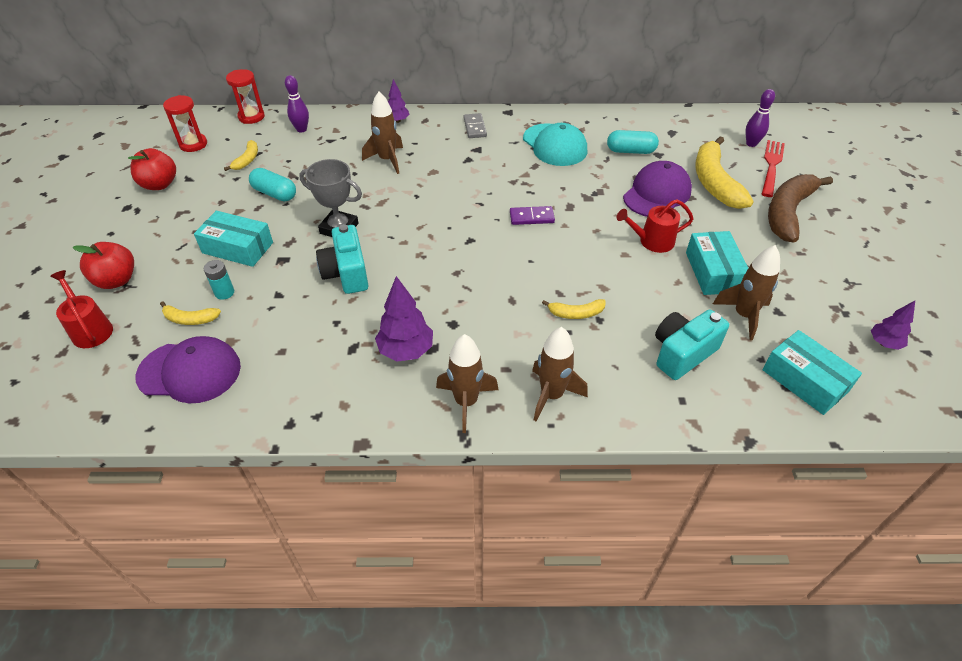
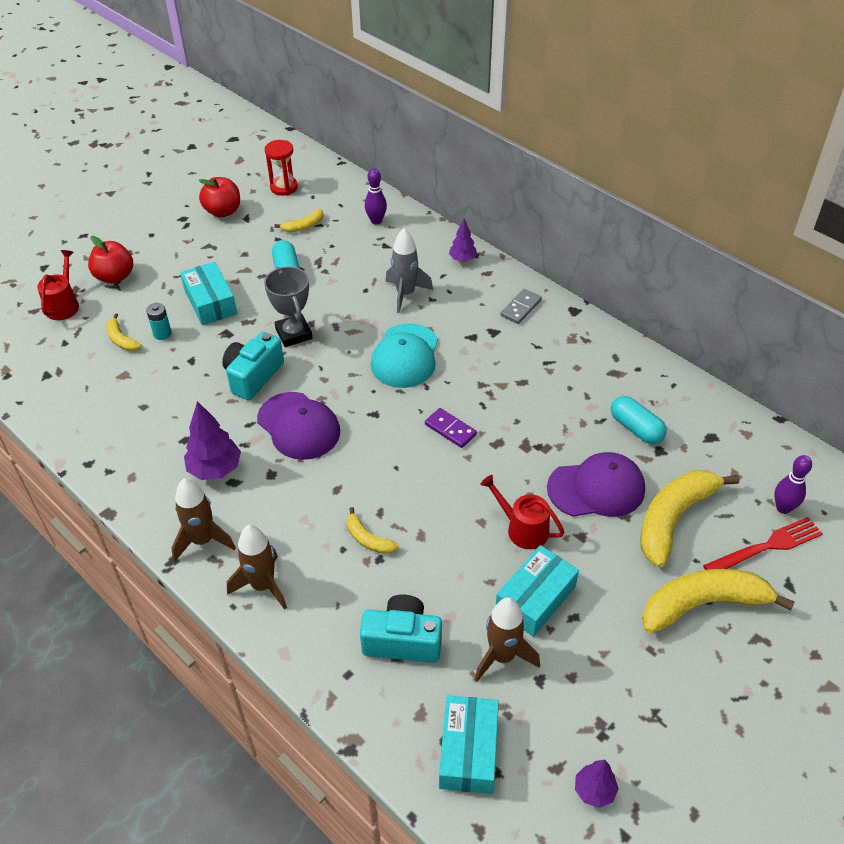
camera: 45 degrees right, 0 degrees up
purple cap [136,336,241,403] -> purple cap moved to [257,392,340,460]
red hourglass [226,69,265,124] -> none
brown rocket [362,92,403,174] -> grey rocket [385,229,433,313]
turquoise cap [523,123,587,166] -> turquoise cap moved to [371,323,438,388]
brown banana [768,174,833,242] -> yellow banana [642,569,795,634]

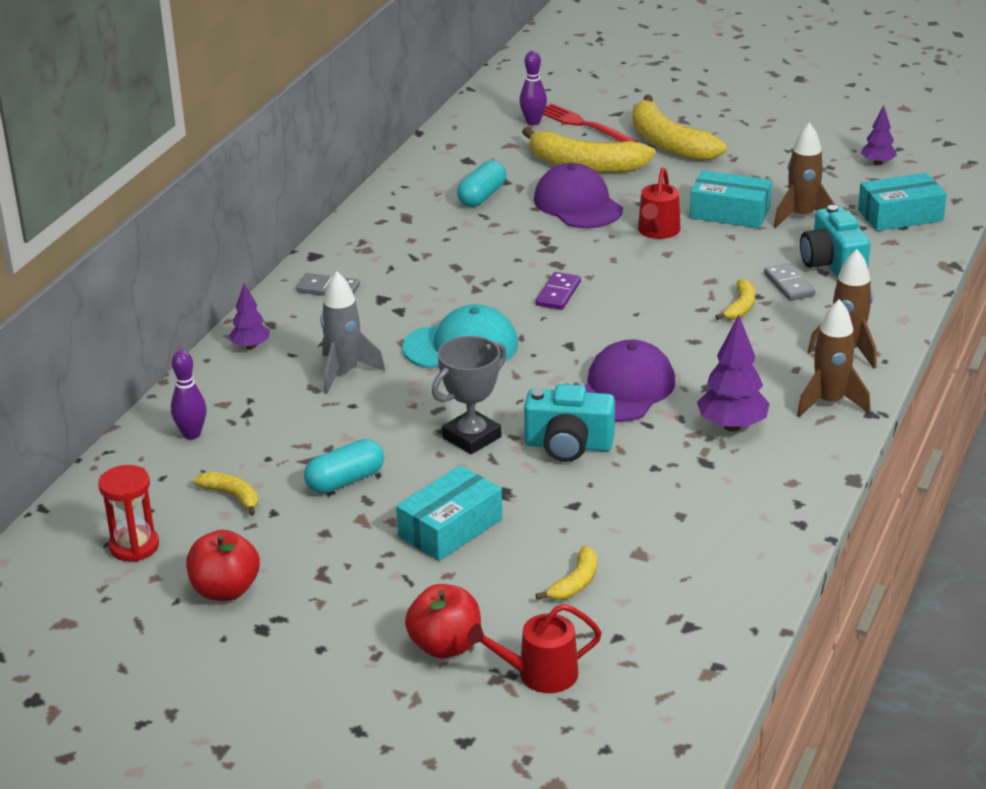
camera: 110 degrees left, 15 degrees down
turquoise battery [146,303,172,340] -> none
none -> grey domino [764,263,815,301]

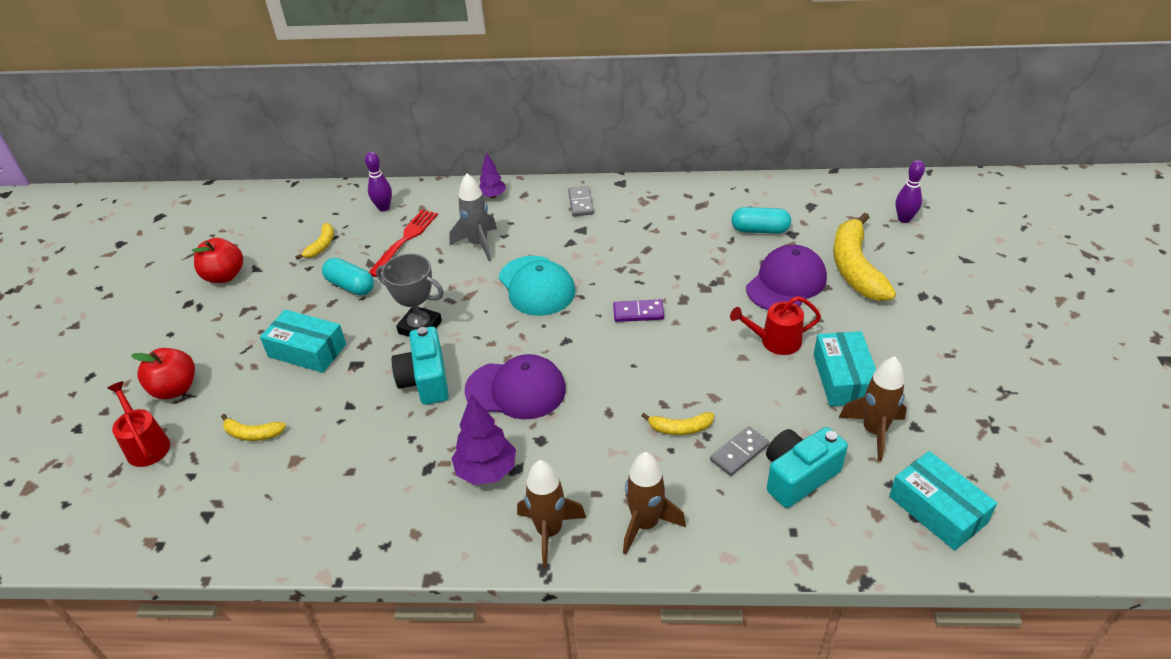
camera: 70 degrees right, 10 degrees up
red hourglass [98,465,159,562] -> none
red fork [543,103,638,142] -> red fork moved to [369,209,438,277]
yellow banana [633,95,727,161] -> none
purple tree [861,105,897,166] -> none

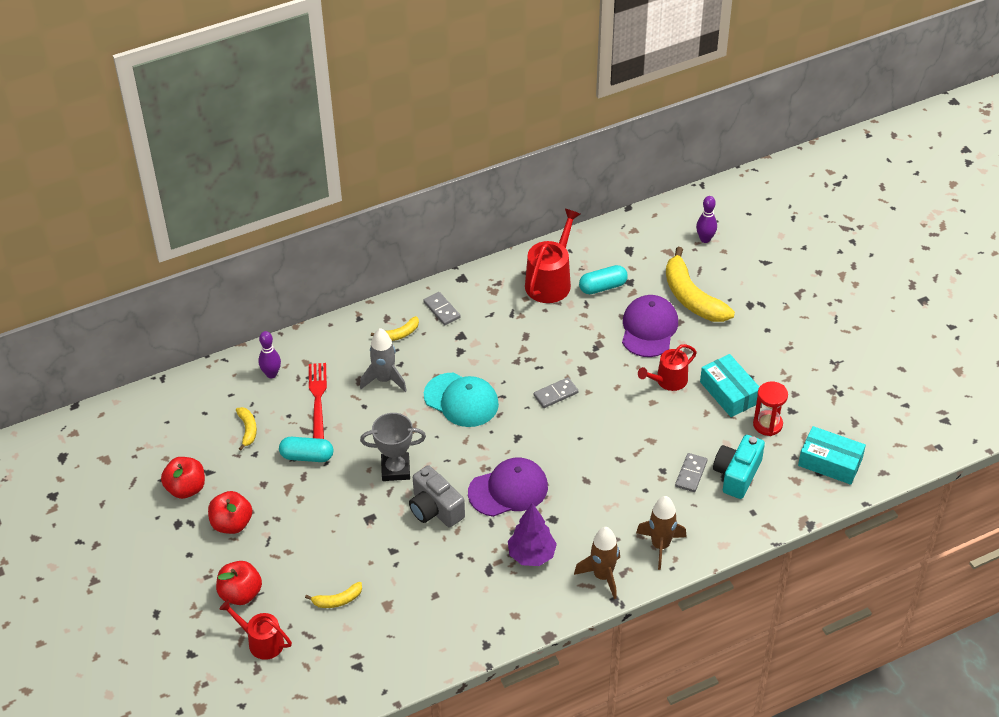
camera: 30 degrees left, 5 degrees up
turquoise box [260,310,346,373] -> none
turquoise camera [391,327,449,405] -> grey camera [409,465,465,527]
purple tree [479,152,506,198] -> none
purple domino [613,299,664,322] -> grey domino [534,377,578,408]
yellow banana [642,412,714,435] -> yellow banana moved to [371,316,419,341]
brown rocket [839,356,907,461] -> red hourglass [753,382,788,436]
none -> red apple [208,491,252,534]
none -> red watering can [525,209,581,303]

